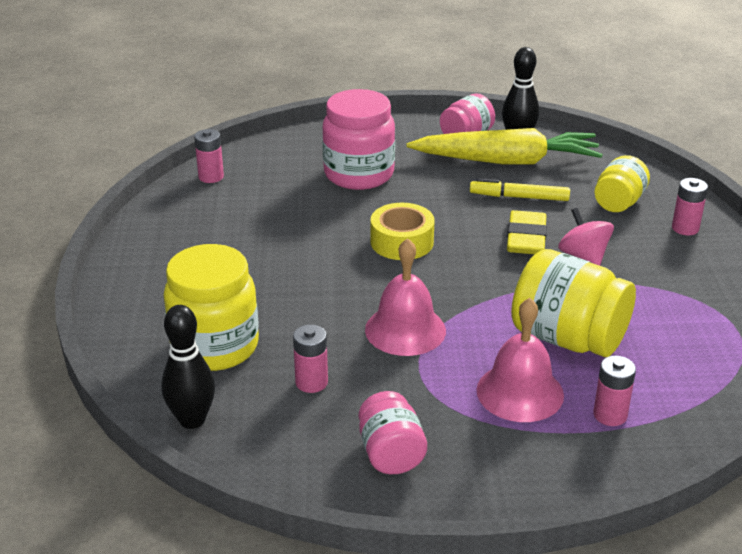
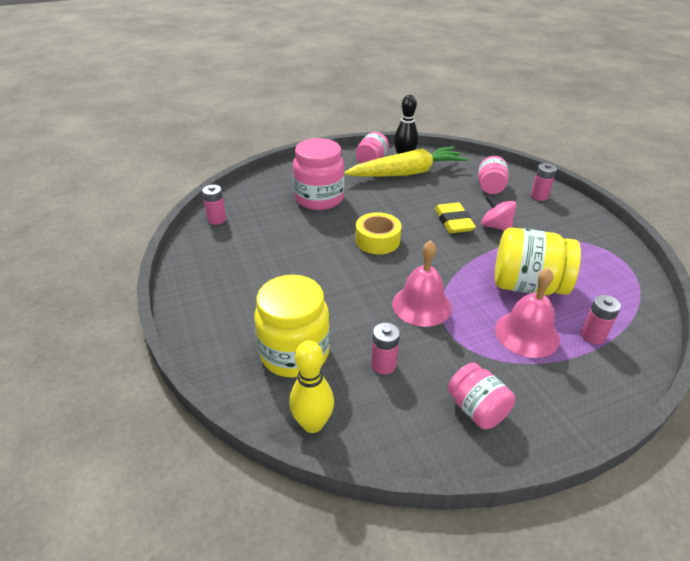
camera: 20 degrees left, 5 degrees up
black bowling pin [161,305,215,429] -> yellow bowling pin [289,340,334,433]
yellow marker [470,178,570,201] -> none
yellow jar [594,155,650,212] -> pink jar [478,156,509,194]

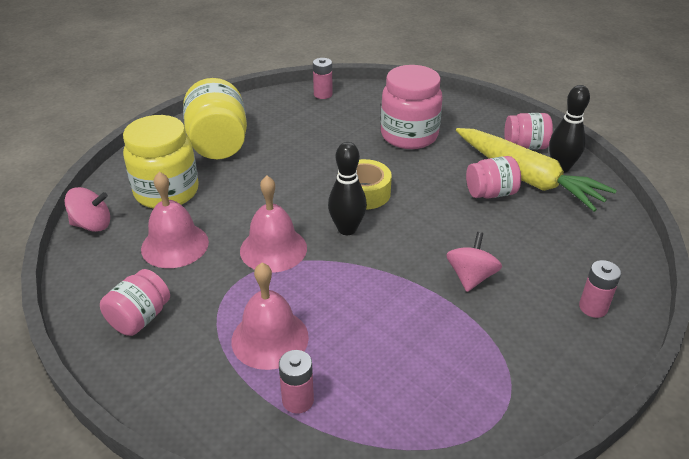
camera: 65 degrees right, 0 degrees up
yellow bowling pin [289,340,334,433] -> pink spinning top [65,187,110,232]
pink battery [371,323,400,374] -> pink bell [141,172,209,268]
yellow eraser [435,203,476,233] -> none
pink jar [478,156,509,194] -> pink jar moved to [466,156,521,199]
yellow jar [495,227,581,295] -> yellow jar moved to [183,78,247,159]
none -> black bowling pin [328,142,367,235]

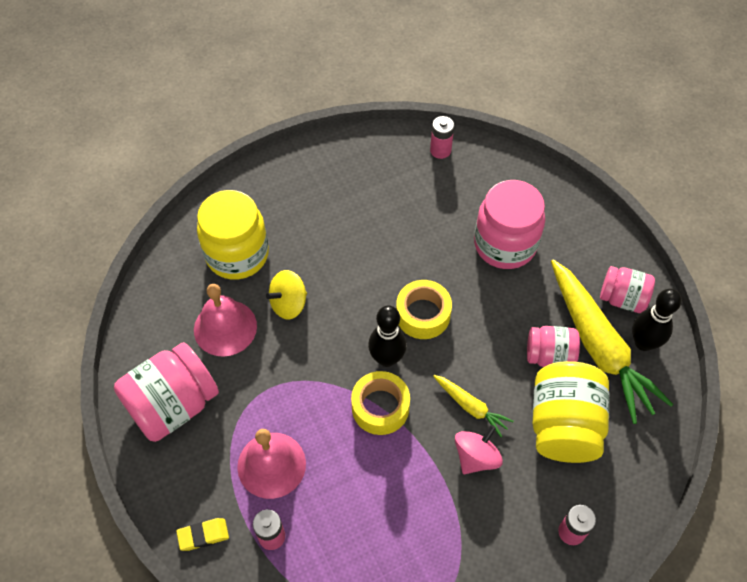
camera: 20 degrees right, 20 degrees up
pink spinning top [65,187,110,232] -> none
pink jar [100,269,170,336] -> pink jar [114,342,219,442], size x1.68
yellow jar [183,78,247,159] -> yellow jar moved to [533,361,609,463]
pink bell [240,176,307,273] -> none
none -> yellow eraser [176,518,229,551]
none -> yellow spinning top [266,270,307,320]
none -> yellow tape [351,371,410,435]
none -> yellow carrot [433,375,514,437]

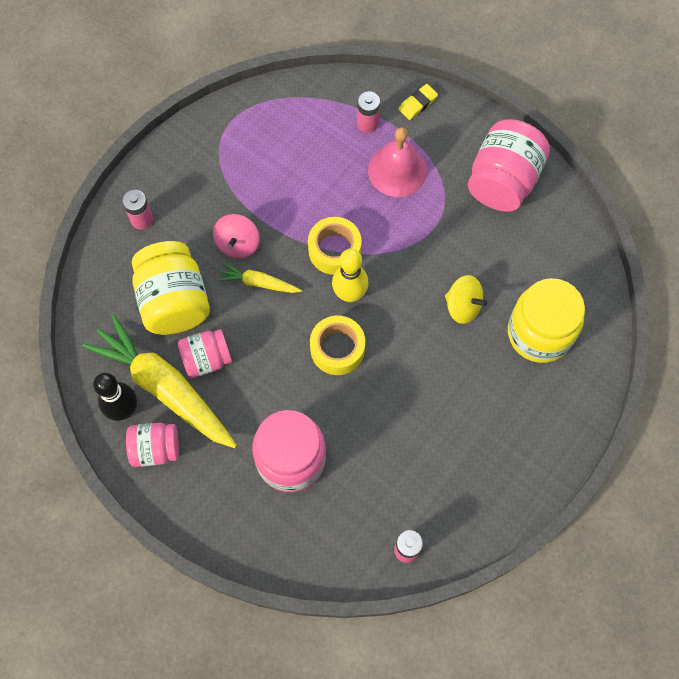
camera: 155 degrees right, 10 degrees up
pink bell [194,284,257,357] -> none
yellow spinning top [266,270,307,320] -> yellow spinning top turned 90 degrees clockwise [445,275,487,324]
black bowling pin [368,305,407,367] -> yellow bowling pin [332,249,369,302]

